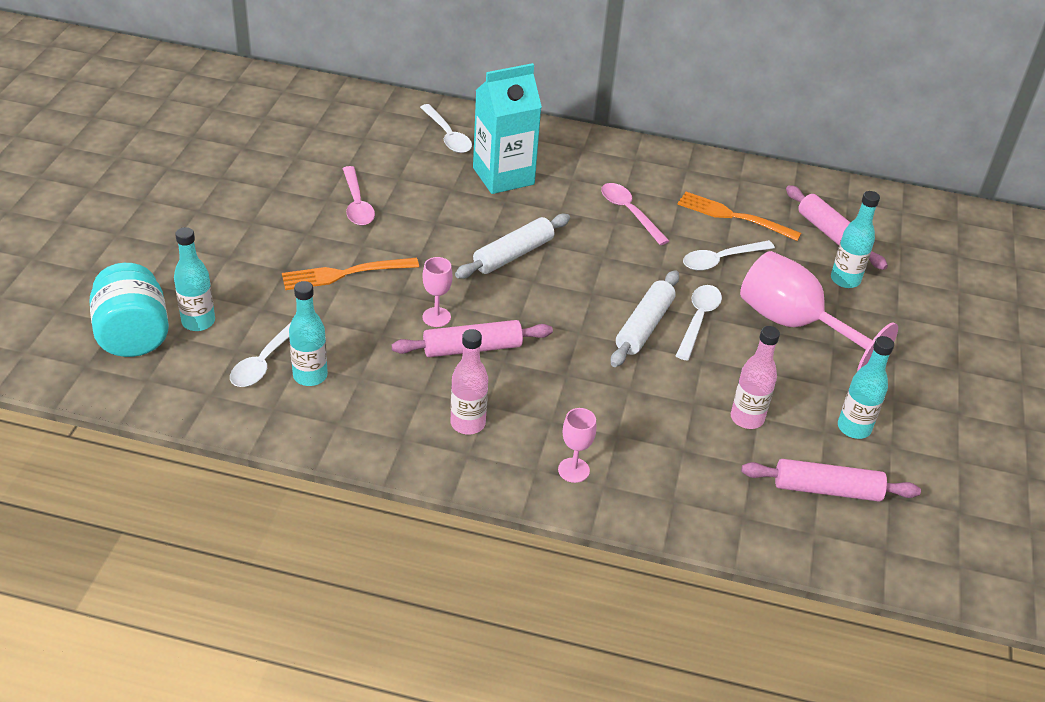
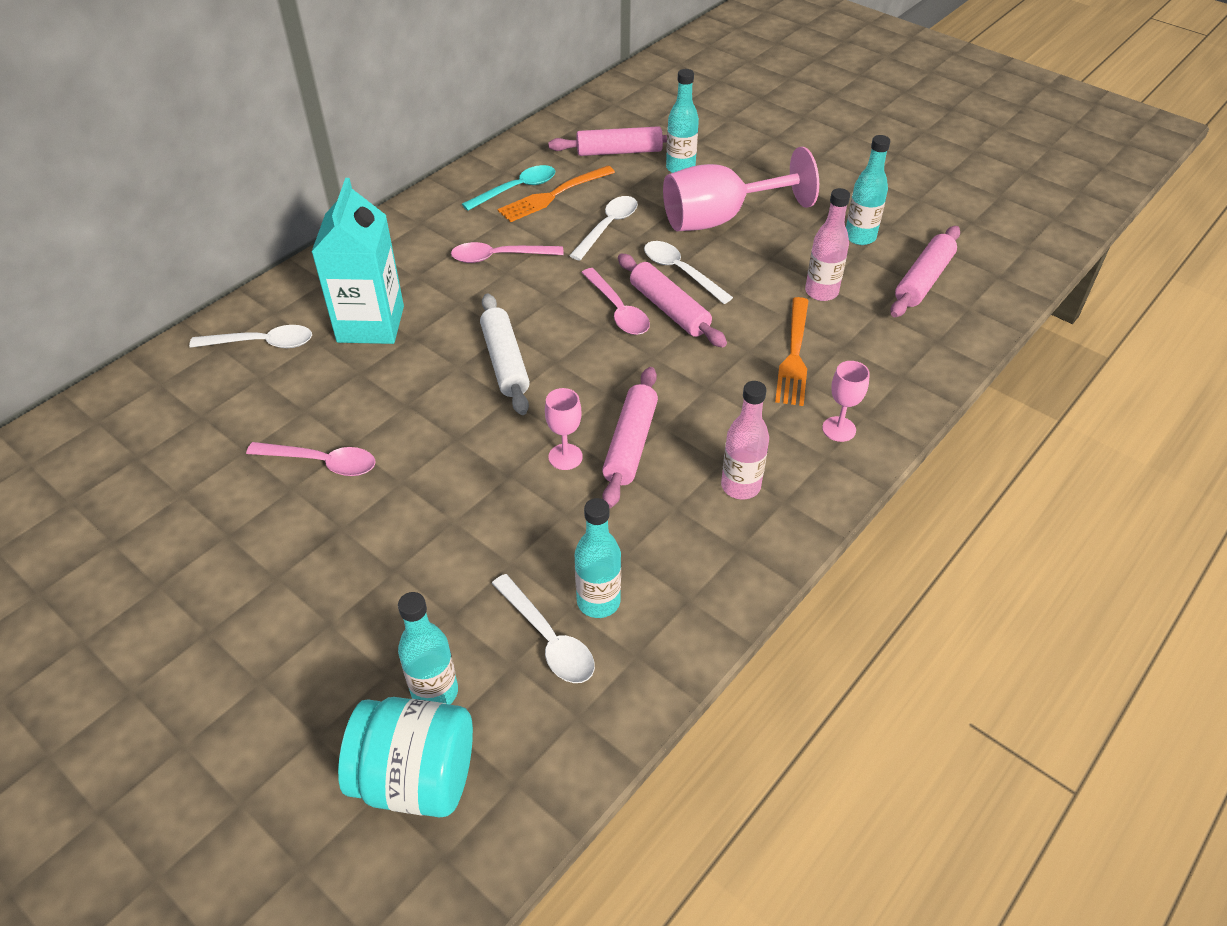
camera: 60 degrees left, 5 degrees up
orange fork [282,258,419,290] -> orange fork moved to [775,297,809,406]
white rolling pin [611,270,679,367] -> pink rolling pin [618,253,727,347]
white spoon [683,240,775,271] -> white spoon turned 150 degrees counterclockwise [569,196,638,261]
none -> turquoise spoon [462,165,555,211]
none -> pink spoon [581,268,650,335]

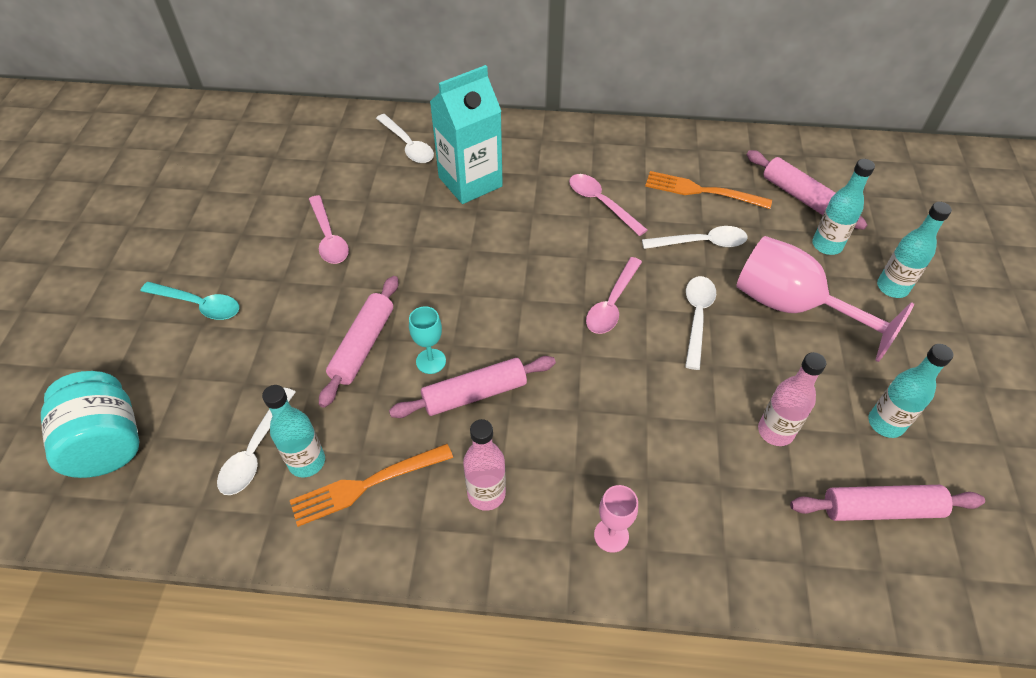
camera: 55 degrees right, 5 degrees up
turquoise bottle [398,592,458,704] -> turquoise bottle moved to [877,202,952,298]
turquoise spoon [462,165,555,211] -> turquoise spoon moved to [141,282,239,320]
white rolling pin [480,294,530,415] -> none
pink goblet [545,388,583,470] -> turquoise goblet [409,306,446,374]
pink rolling pin [618,253,727,347] -> pink rolling pin moved to [319,276,398,408]
orange fork [775,297,809,406] -> orange fork moved to [290,444,453,527]

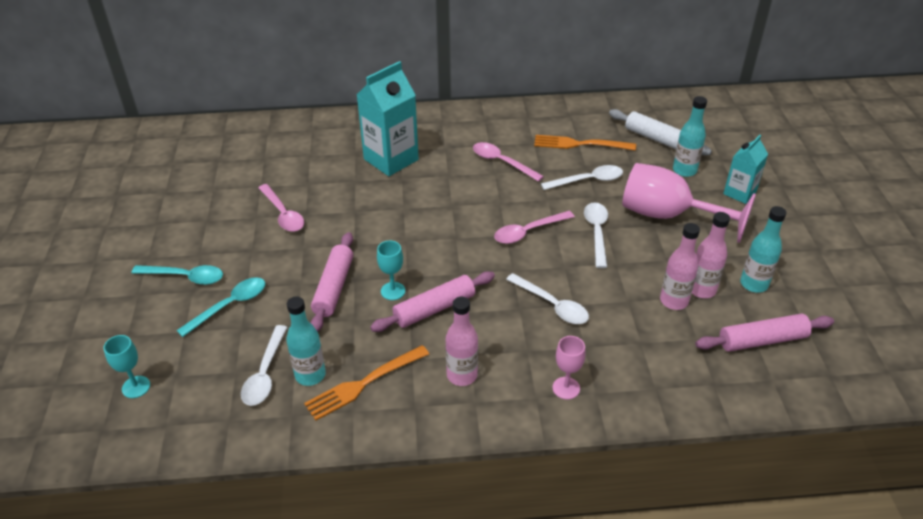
camera: 10 degrees left, 10 degrees down
turquoise jar [41,371,140,478] -> turquoise goblet [103,335,150,398]
white spoon [376,114,434,163] -> white spoon moved to [506,273,589,324]
pink spoon [586,257,642,334] -> pink spoon turned 45 degrees clockwise [494,211,575,244]
pink rolling pin [747,150,867,230] -> white rolling pin [609,109,712,156]
turquoise bottle [877,202,952,298] -> turquoise carton [723,135,768,204]
none -> turquoise spoon [177,277,265,337]
none -> pink bottle [692,212,730,298]

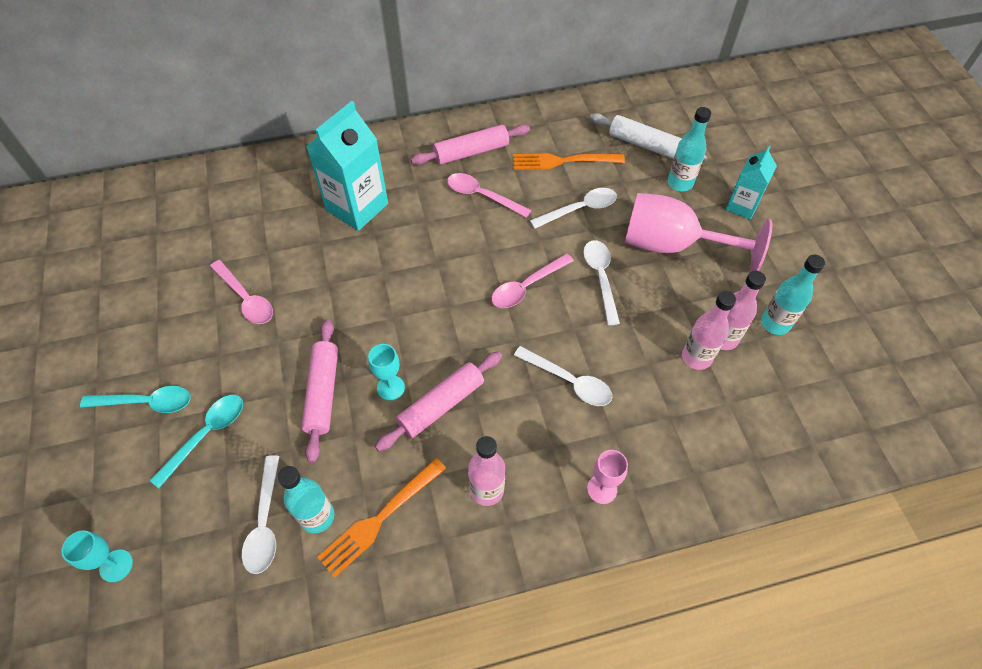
camera: 10 degrees left, 15 degrees up
pink rolling pin [695,313,834,352] -> pink rolling pin moved to [411,124,530,165]

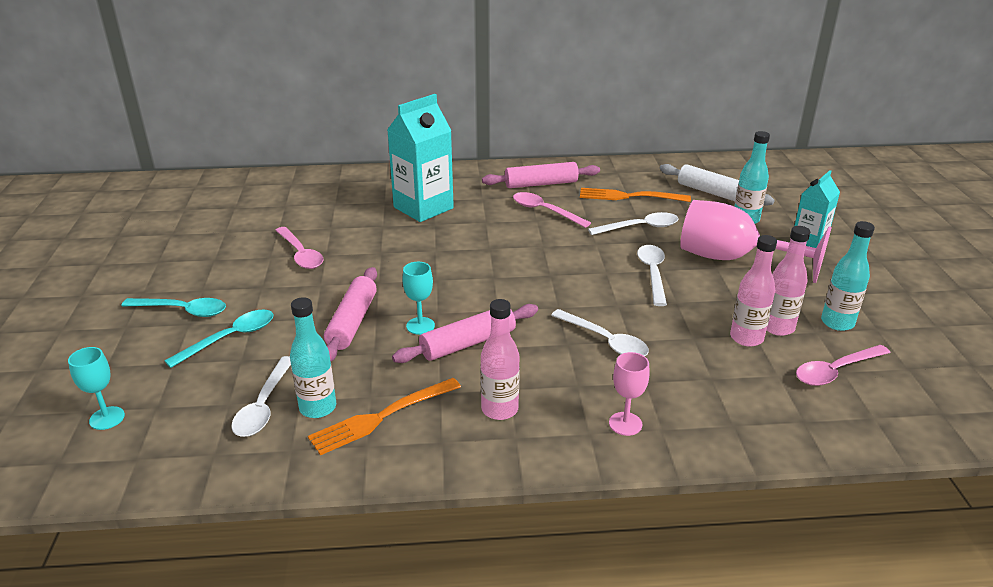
camera: 10 degrees right, 25 degrees down
pink spoon [491,253,574,308] -> pink spoon moved to [796,345,891,386]

